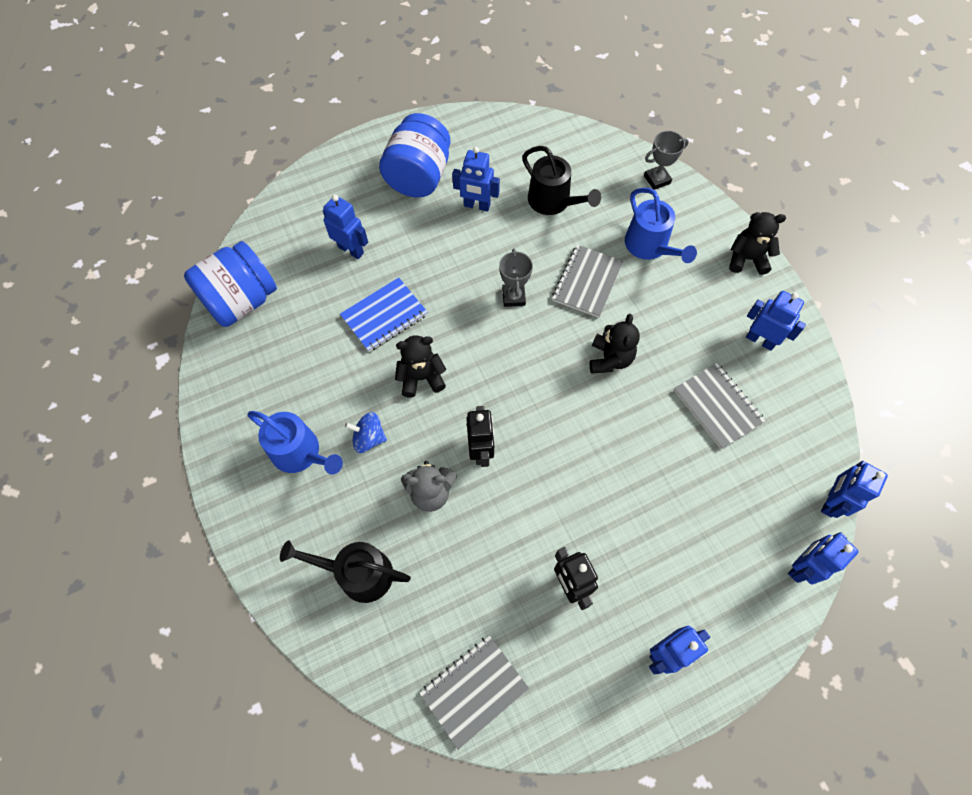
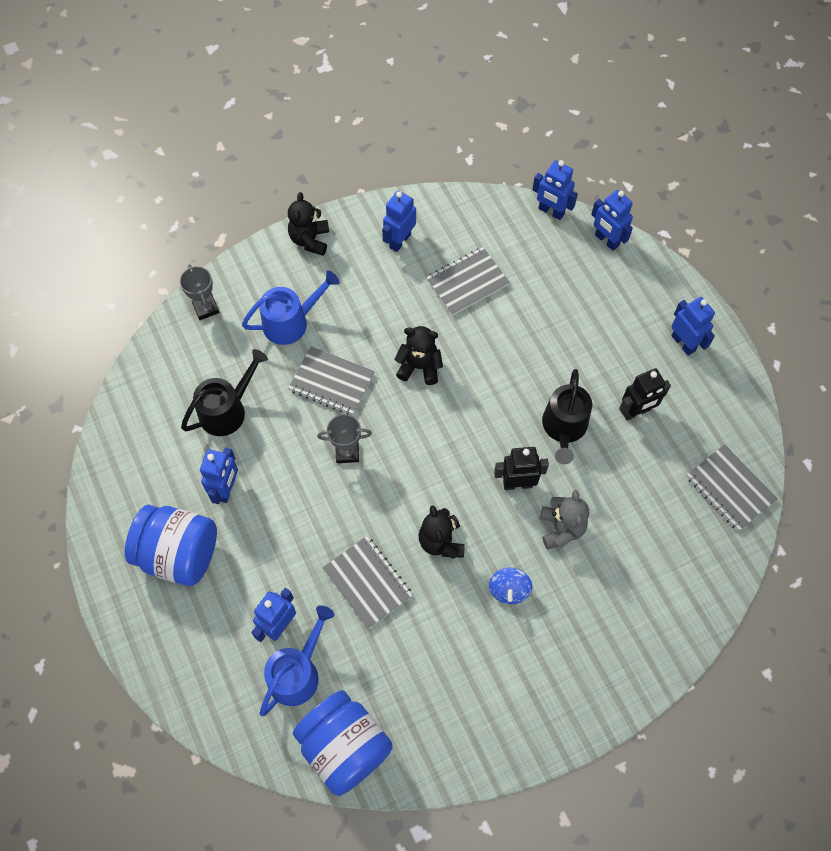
camera: 90 degrees left, 0 degrees up
blue watering can [248,411,343,475] -> blue watering can moved to [259,605,335,716]
black watering can [280,540,411,603] -> black watering can moved to [542,369,592,464]
blue notebook [340,277,428,352] -> grey notebook [323,536,413,629]

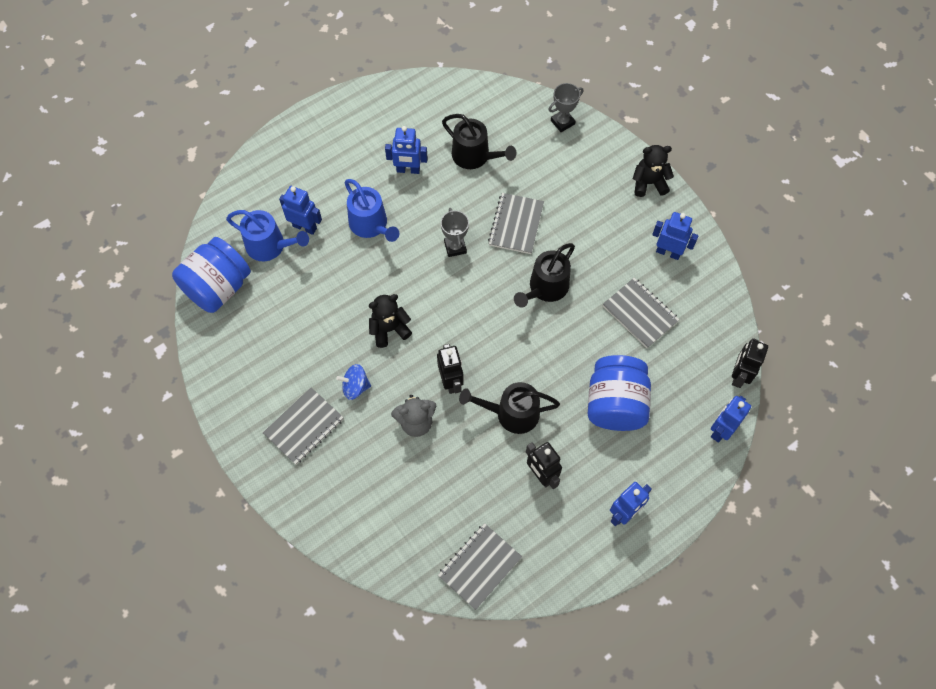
camera: 80 degrees right, 0 degrees up
blue jar [125,505,217,586] -> blue jar moved to [588,355,651,431]
blue watering can [242,271,340,345] -> blue watering can moved to [345,179,399,242]
grey notebook [323,536,413,629] -> grey notebook moved to [263,387,344,465]
black teddy bear [394,326,443,385] -> black watering can [514,243,575,308]
blue robot [532,160,578,220] -> black robot [732,338,768,388]

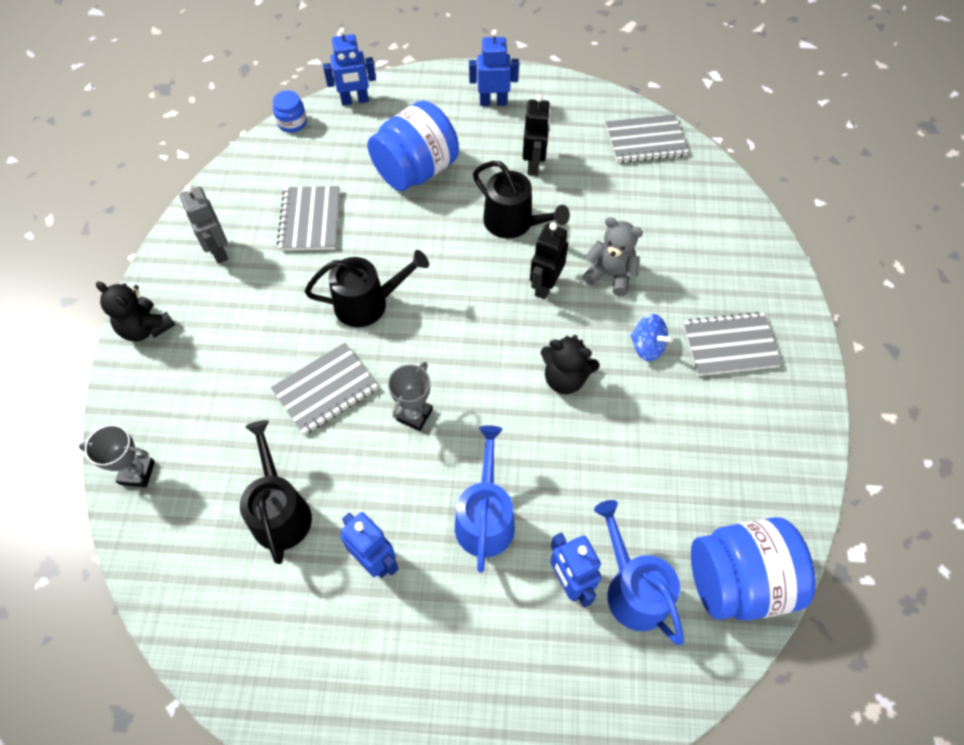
camera: 140 degrees left, 5 degrees down
blue robot [652,212,699,260] -> grey robot [179,185,228,264]
black robot [732,338,768,388] -> blue jar [273,90,307,133]

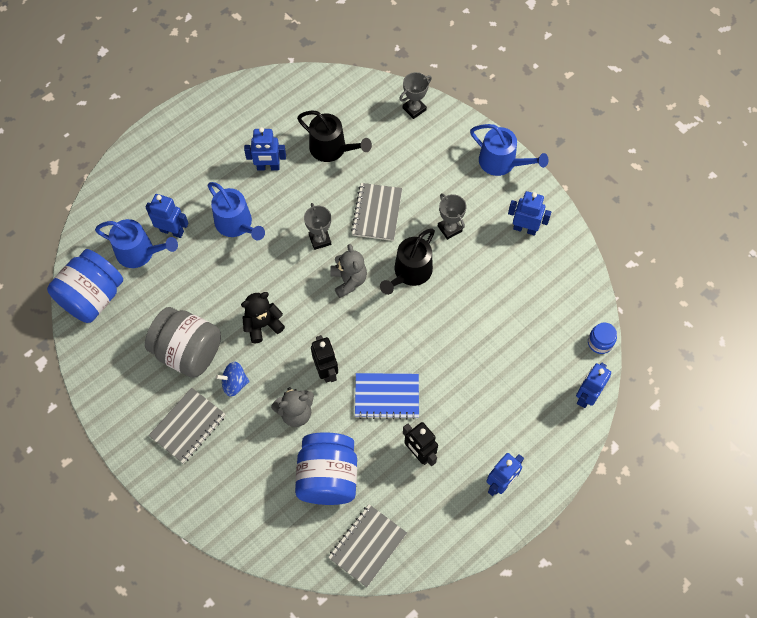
camera: 135 degrees right, 5 degrees up
black teddy bear [96,282,175,342] -> blue watering can [470,124,548,176]
grey robot [179,185,228,264] -> blue robot [508,191,551,236]
grey notebook [277,186,340,251] -> none
blue jar [367,101,459,191] -> blue jar moved to [295,432,357,505]
black watering can [473,161,570,239] -> blue notebook [355,373,419,419]
none -> grey jar [145,307,221,378]
none -> grey teddy bear [330,244,367,298]
none -> grey trophy [438,193,467,240]

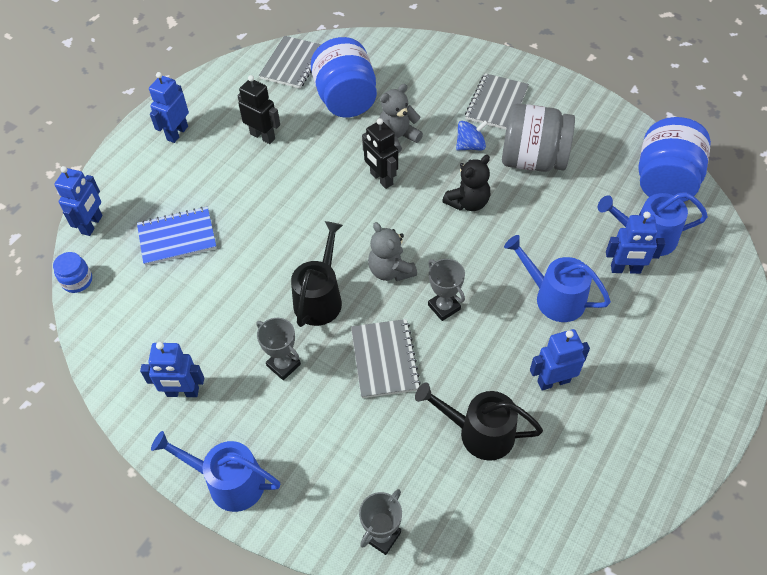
camera: 165 degrees right, 10 degrees down
blue notebook [355,373,419,419] -> blue notebook moved to [137,207,217,266]

